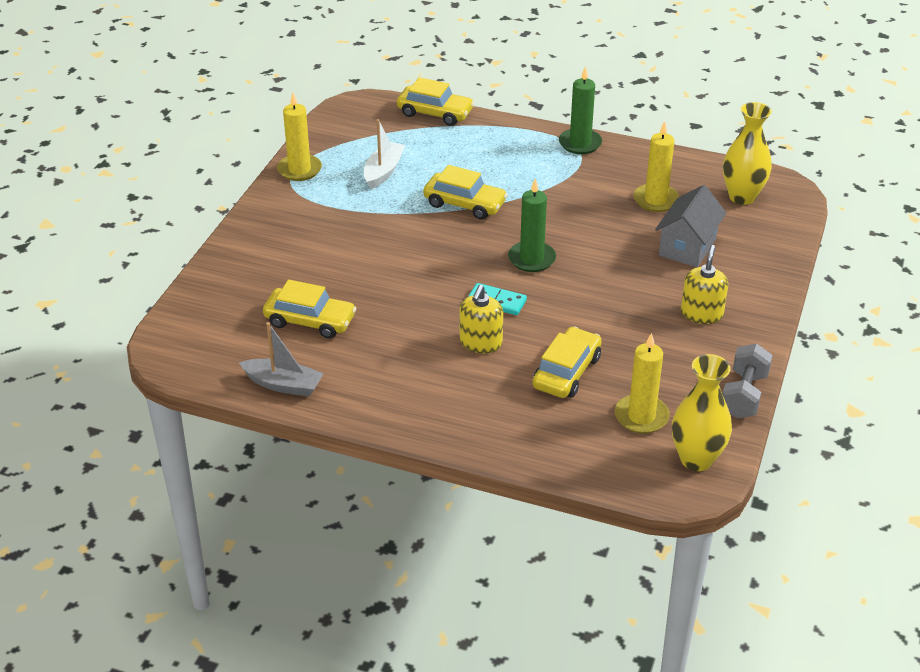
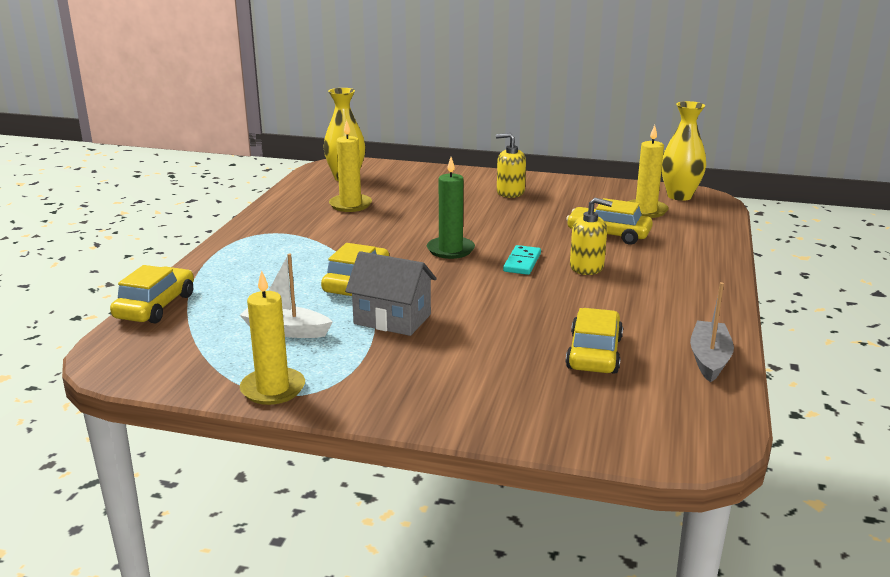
camera: 95 degrees left, 15 degrees down
green candle [559,66,602,154] -> none
grey house [655,185,726,267] -> grey house moved to [345,251,437,336]
grey dumbbell [722,343,773,418] -> none

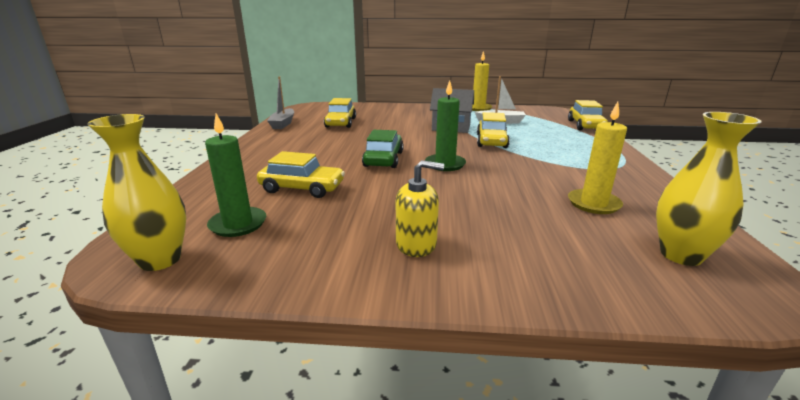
camera: 170 degrees right, 0 degrees up
turquoise domino [503,245,541,275] -> green car [362,130,404,168]
yellow soap dispenser [570,198,612,275] -> none
yellow candle [628,125,669,218] -> green candle [205,113,266,237]

